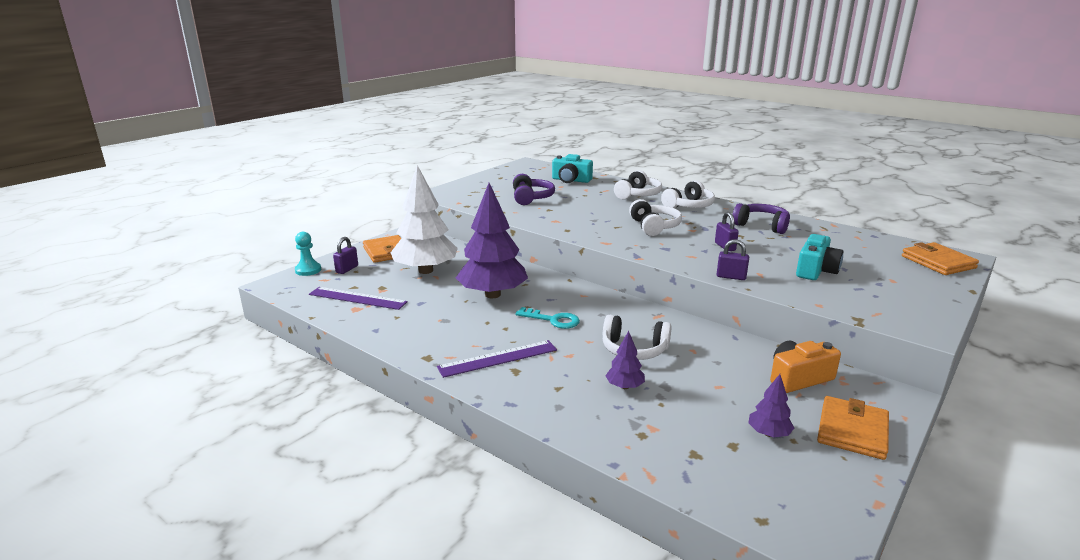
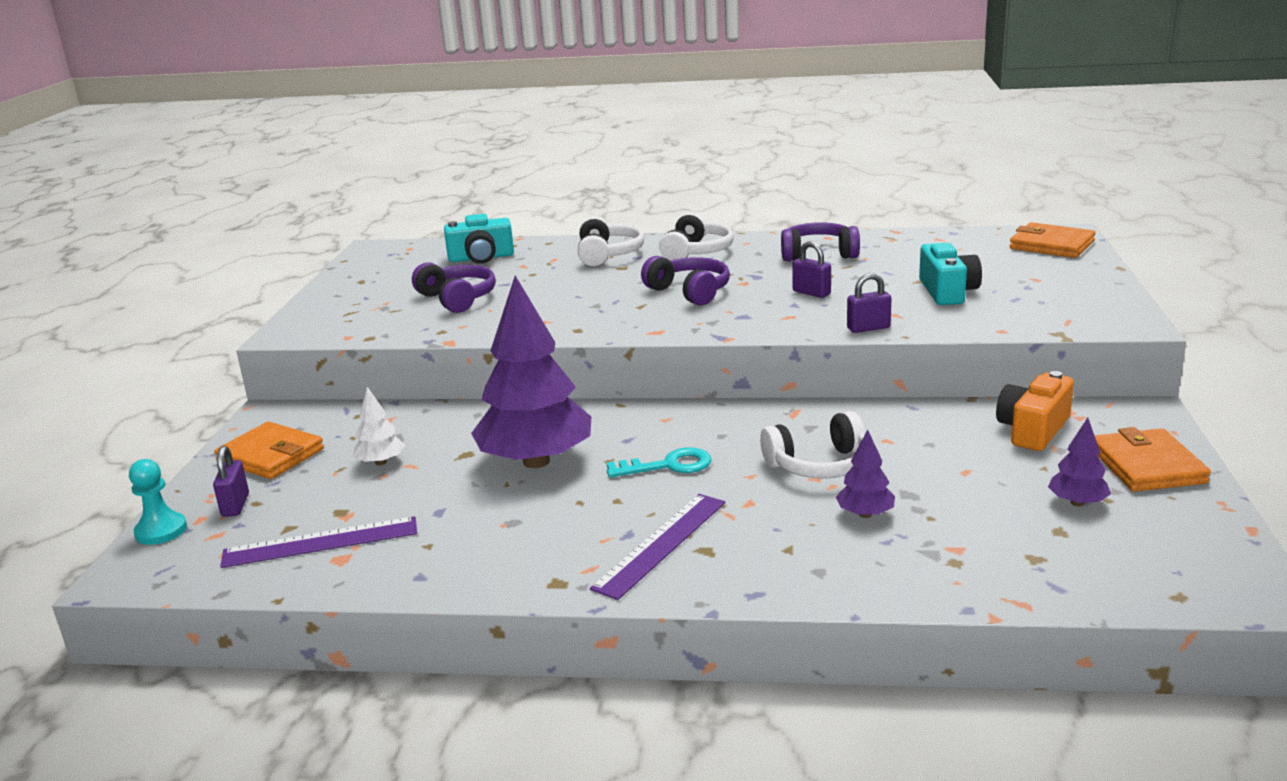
camera: 30 degrees left, 0 degrees up
white tree [390,165,458,274] -> white tree [353,387,405,465], size x0.43
white headphones [629,199,682,236] -> purple headphones [641,256,730,306]

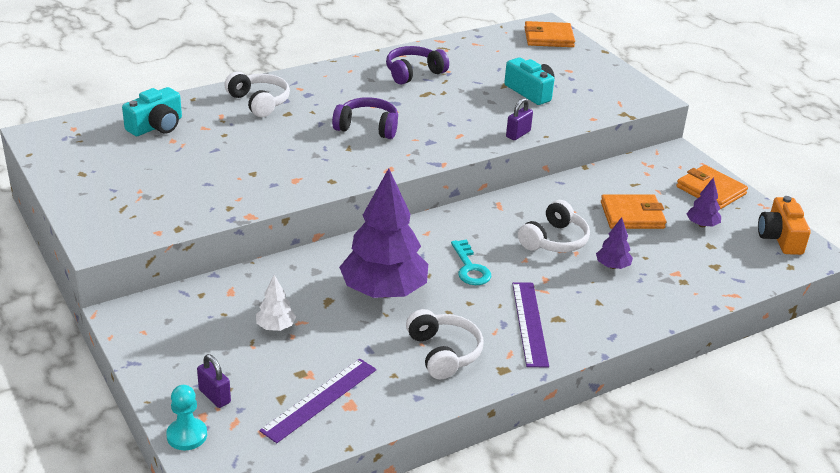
camera: 40 degrees left, 10 degrees up
orange wallet [214,422,324,479] -> orange wallet moved to [601,194,666,229]
purple headphones [412,262,496,313] -> none
turquoise key [607,447,711,477] -> turquoise key turned 120 degrees clockwise [451,240,491,285]
white headphones [659,212,734,261] -> white headphones moved to [406,309,483,379]
purple padlock [792,241,831,298] -> none
orange camera [996,371,1074,451] -> orange camera moved to [758,196,811,255]

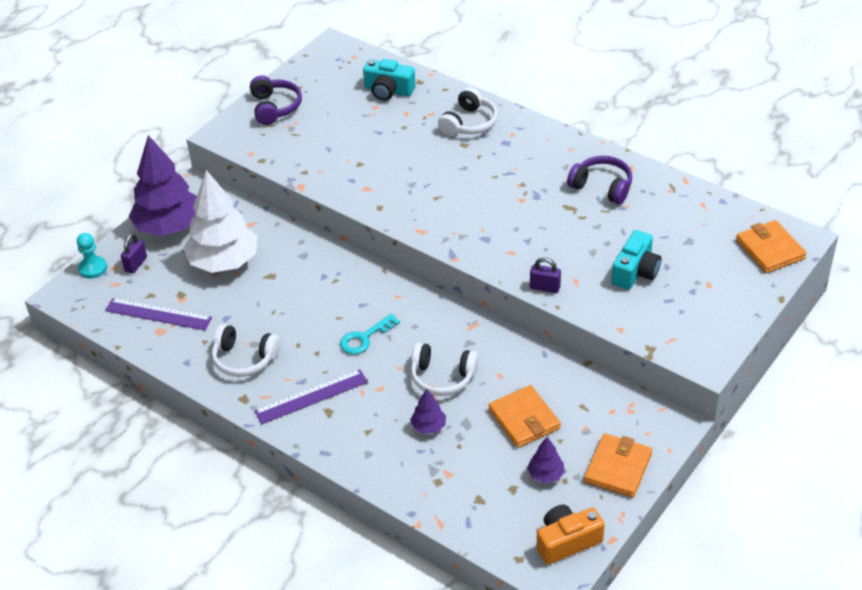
camera: 70 degrees right, 10 degrees up
white tree [256,275,296,331] -> white tree [183,170,257,273], size x2.30
purple headphones [332,97,398,139] -> purple headphones moved to [250,75,302,125]
purple tree [339,168,428,298] -> purple tree moved to [129,135,197,236]
white headphones [406,309,483,379] -> white headphones turned 60 degrees clockwise [212,324,281,377]

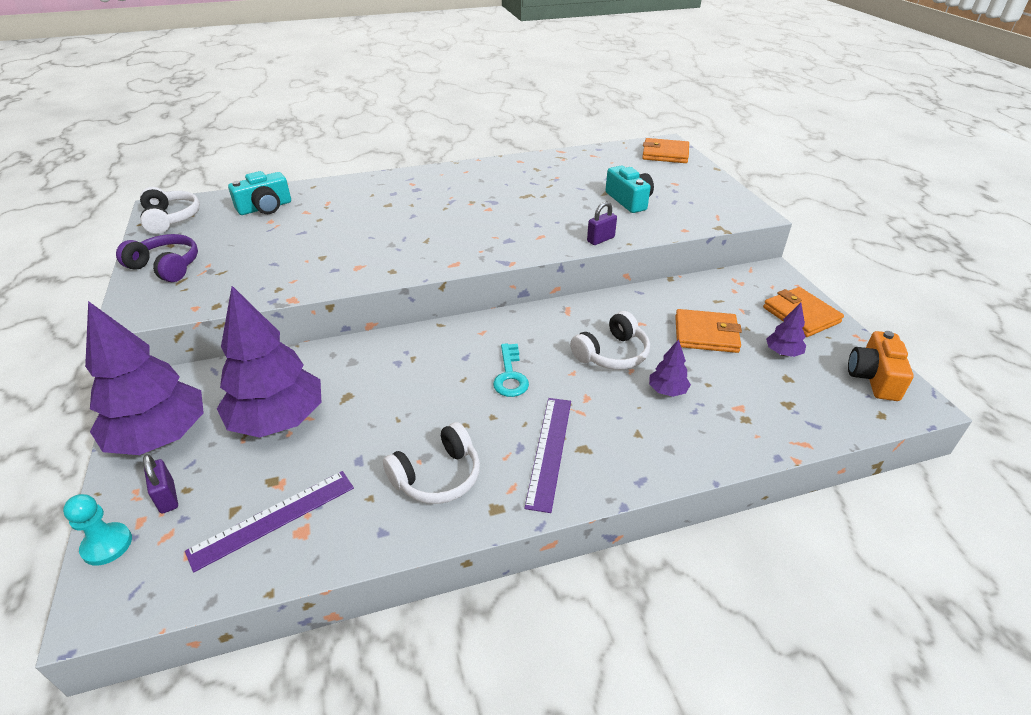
camera: 55 degrees left, 5 degrees down
white tree [183,170,257,273] -> purple tree [217,286,322,438]
white headphones [438,87,498,136] -> white headphones moved to [140,187,200,234]
purple headphones [567,156,632,204] -> none

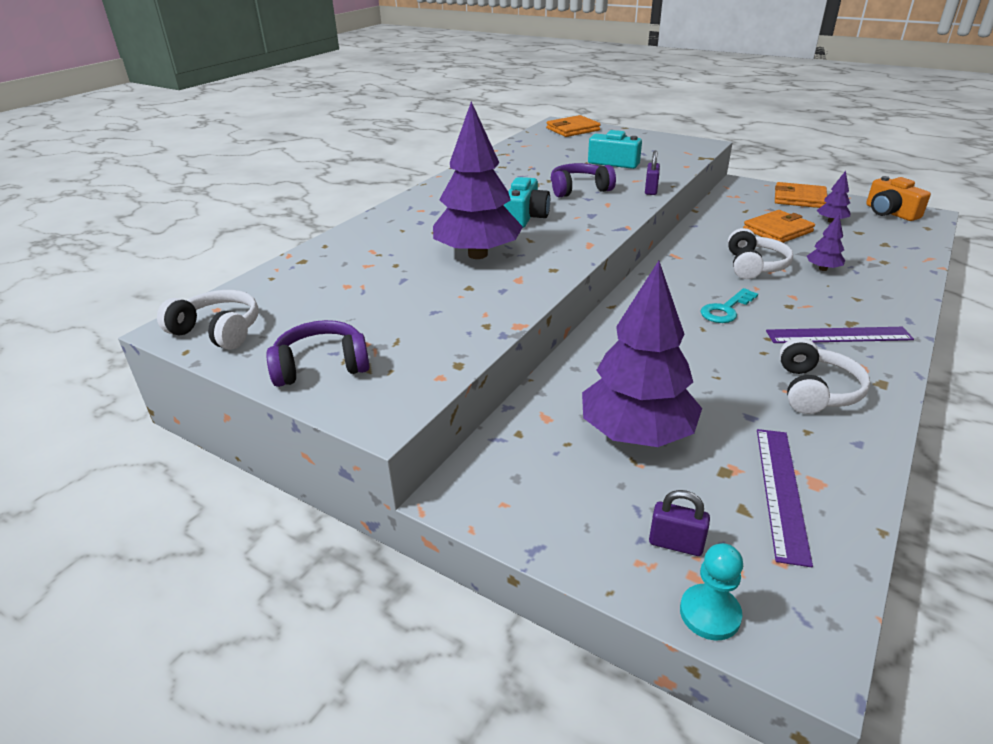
camera: 40 degrees left, 5 degrees down
purple tree [85,301,204,455] -> purple tree moved to [433,101,523,259]
turquoise camera [228,171,291,215] -> turquoise camera moved to [504,177,550,228]
turquoise key [493,343,529,397] -> turquoise key turned 90 degrees clockwise [700,288,758,323]
purple ruler [524,398,571,513] -> purple ruler turned 60 degrees counterclockwise [766,327,914,343]
none -> purple headphones [551,163,616,197]

